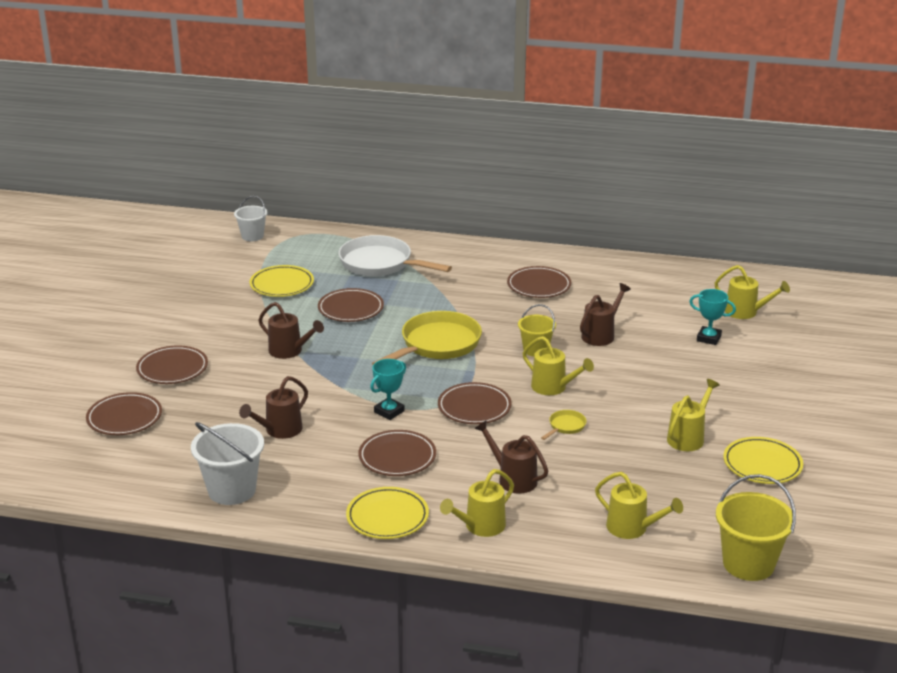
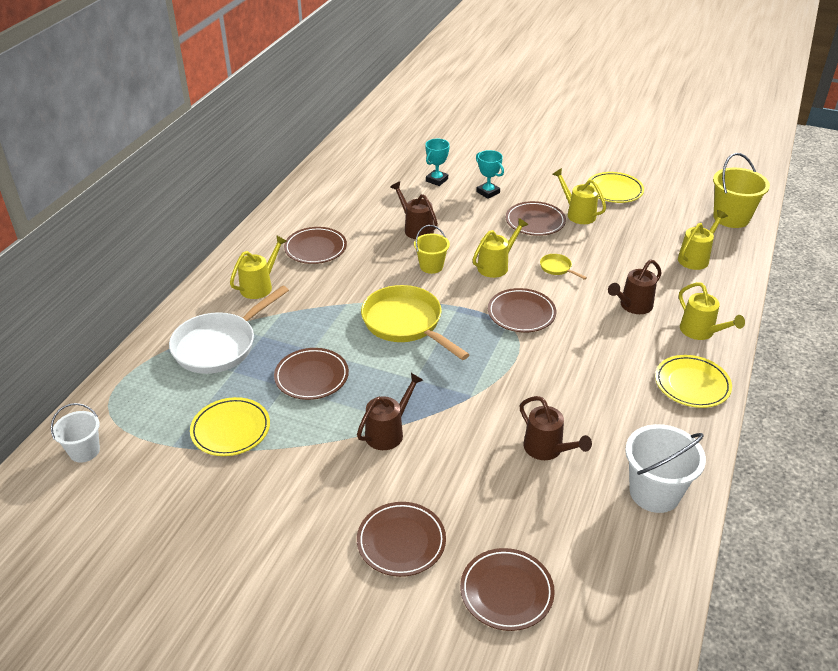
camera: 80 degrees left, 10 degrees up
brown plate [358,430,436,476] -> brown plate moved to [506,201,566,236]
turquoise trophy [370,359,406,420] -> turquoise trophy moved to [476,150,504,199]
yellow watering can [715,265,790,319] -> yellow watering can moved to [230,235,287,299]

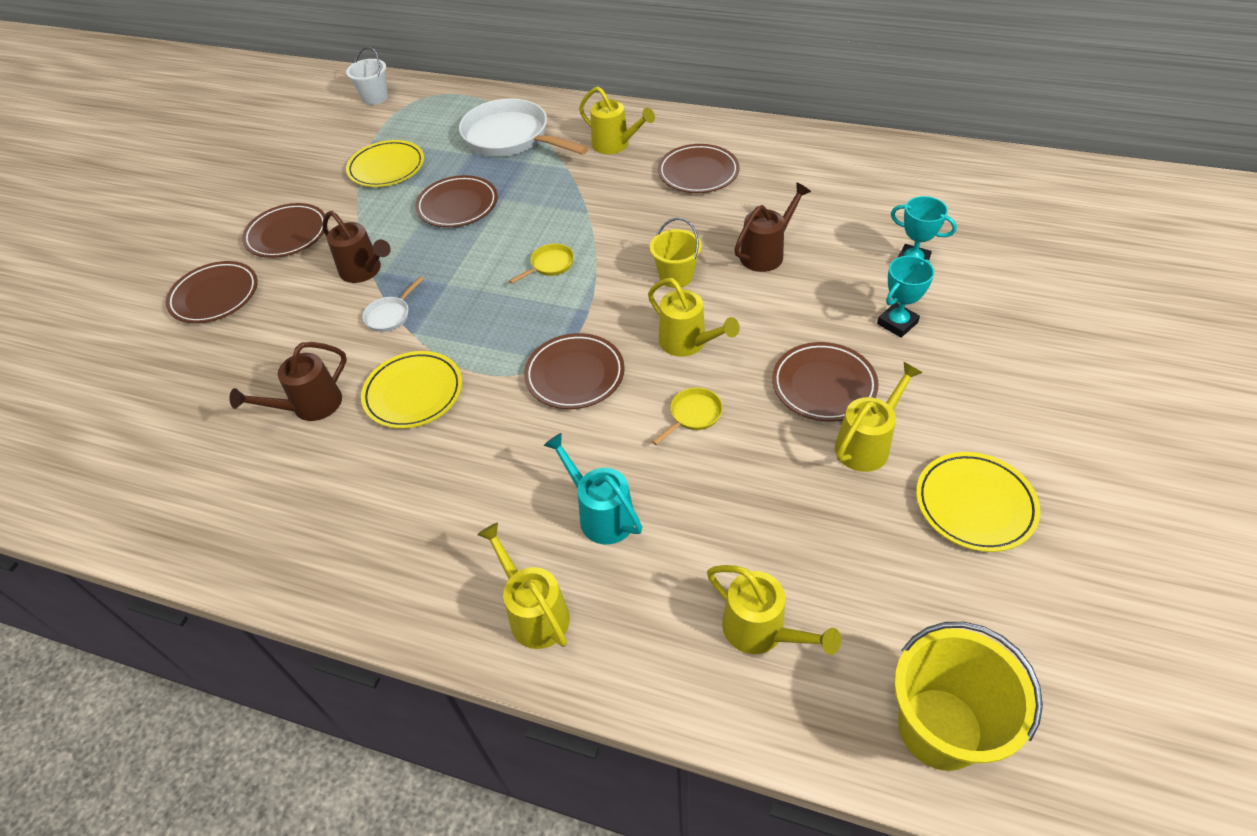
camera: 90 degrees right, 10 degrees up
yellow pan [361,285,470,360] -> yellow pan [509,244,574,284], size x0.42
brown plate [460,548,555,631] -> brown plate moved to [242,203,325,258]
brown watering can [608,259,662,314] -> turquoise watering can [543,433,642,544]
white bucket [625,424,706,513] -> none
yellow plate [655,355,732,408] -> yellow plate moved to [361,351,462,429]
yellow watering can [679,282,745,340] -> yellow watering can turned 90 degrees clockwise [477,522,570,649]
none -> white pan [363,277,423,332]

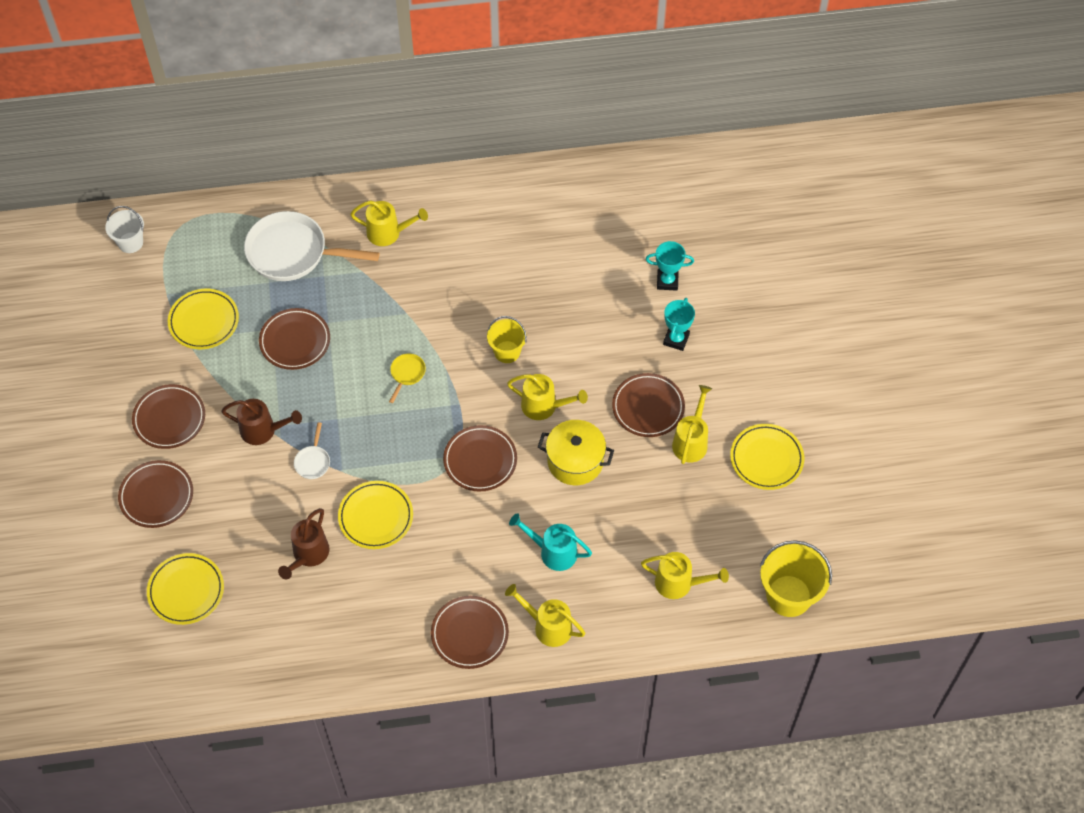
camera: 30 degrees left, 10 degrees up
yellow pan [652,388,723,445] -> yellow pot [538,420,614,485]
brown plate [658,144,739,193] -> brown plate moved to [431,596,509,669]
brown watering can [734,183,811,272] -> none
none -> yellow plate [147,553,224,625]

